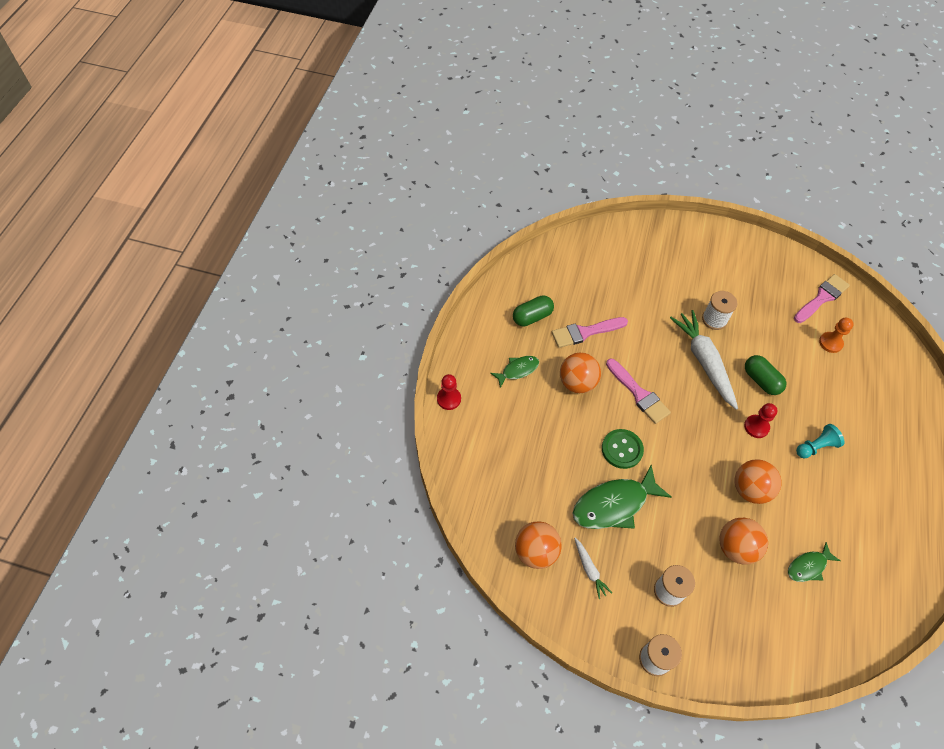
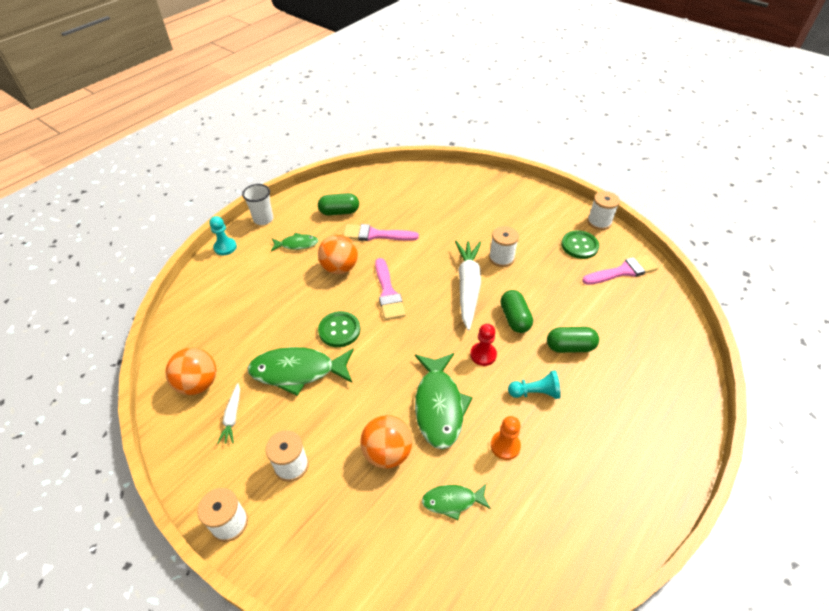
camera: 25 degrees right, 10 degrees down
red pawn [437,374,461,410] -> turquoise pawn [209,216,237,255]
orange ball [735,459,782,504] -> green fish [415,353,473,450]
orange pawn [819,318,854,353] -> orange pawn moved to [491,416,521,460]
none -> white cup [242,184,273,225]
none -> green capsule [547,327,599,353]
none -> green button [561,230,599,259]
none -> white spool [587,191,620,230]

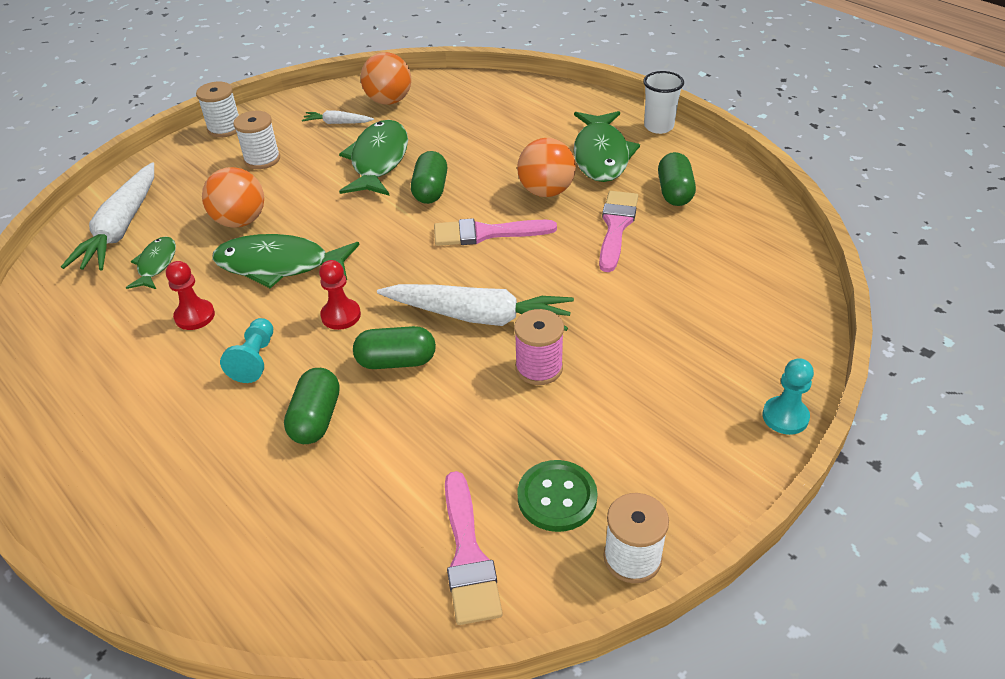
camera: 100 degrees right, 5 degrees down
turquoise pawn [209,216,237,255] -> turquoise pawn moved to [762,358,814,435]
green fish [271,233,319,251] -> green fish [574,111,640,182], size x1.83
green button [318,311,360,347] -> green capsule [411,151,447,204]
white spool [489,226,519,267] -> pink spool [514,309,564,385]
orange pawn [491,416,521,460] -> red pawn [166,261,215,330]
none -> white carrot [61,162,154,270]

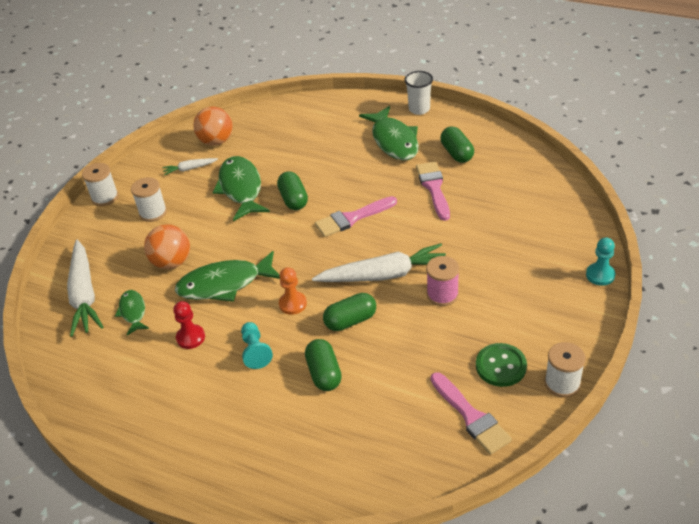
camera: 20 degrees left, 0 degrees up
red pawn [319,260,361,330] -> orange pawn [279,267,307,315]
orange ball [517,138,576,197] -> none

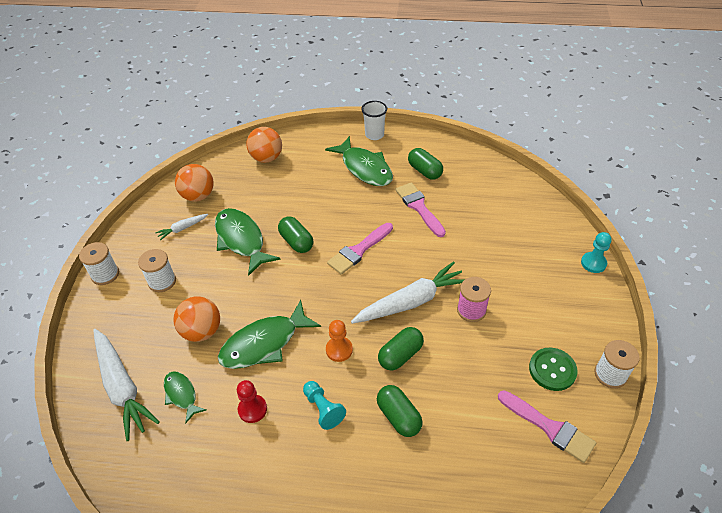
camera: 20 degrees left, 5 degrees up
none -> orange ball [246,127,282,163]

